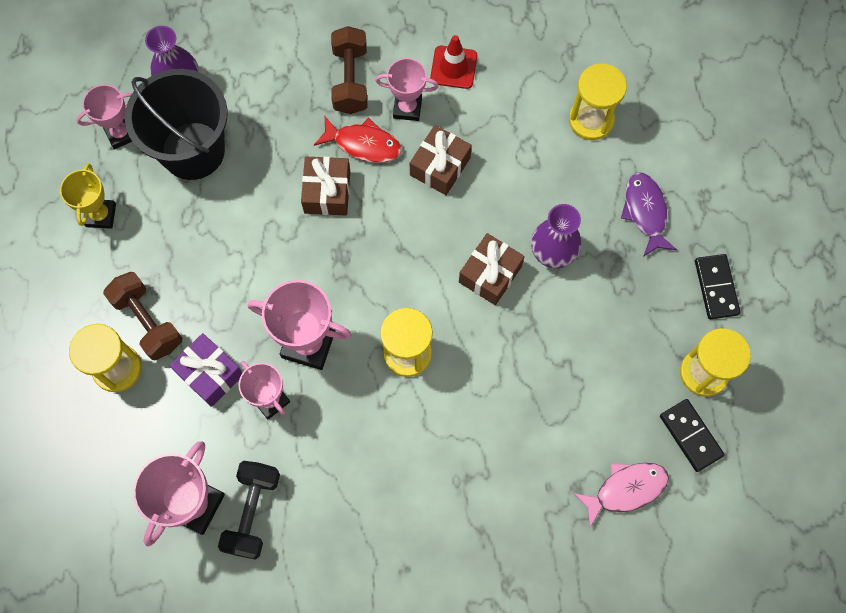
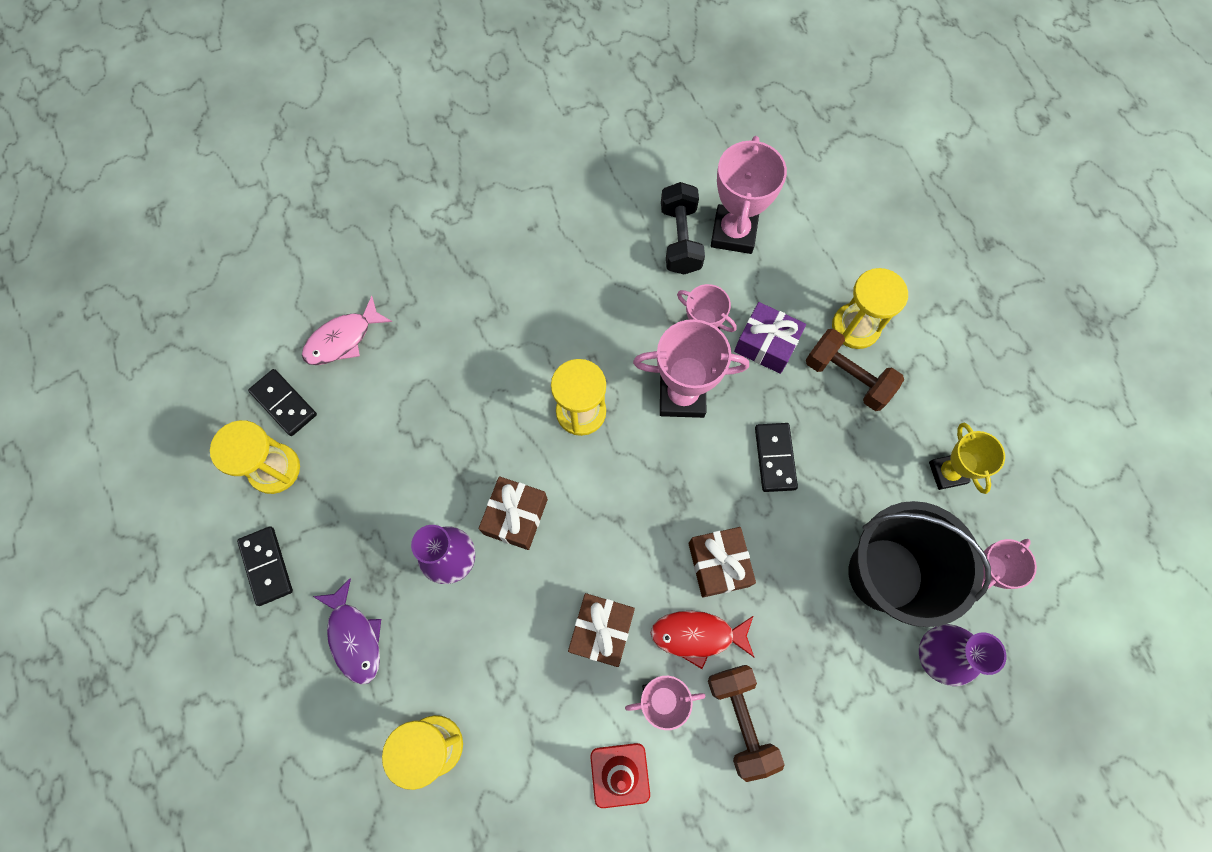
camera: 165 degrees right, 0 degrees up
none -> black domino [755,423,798,492]

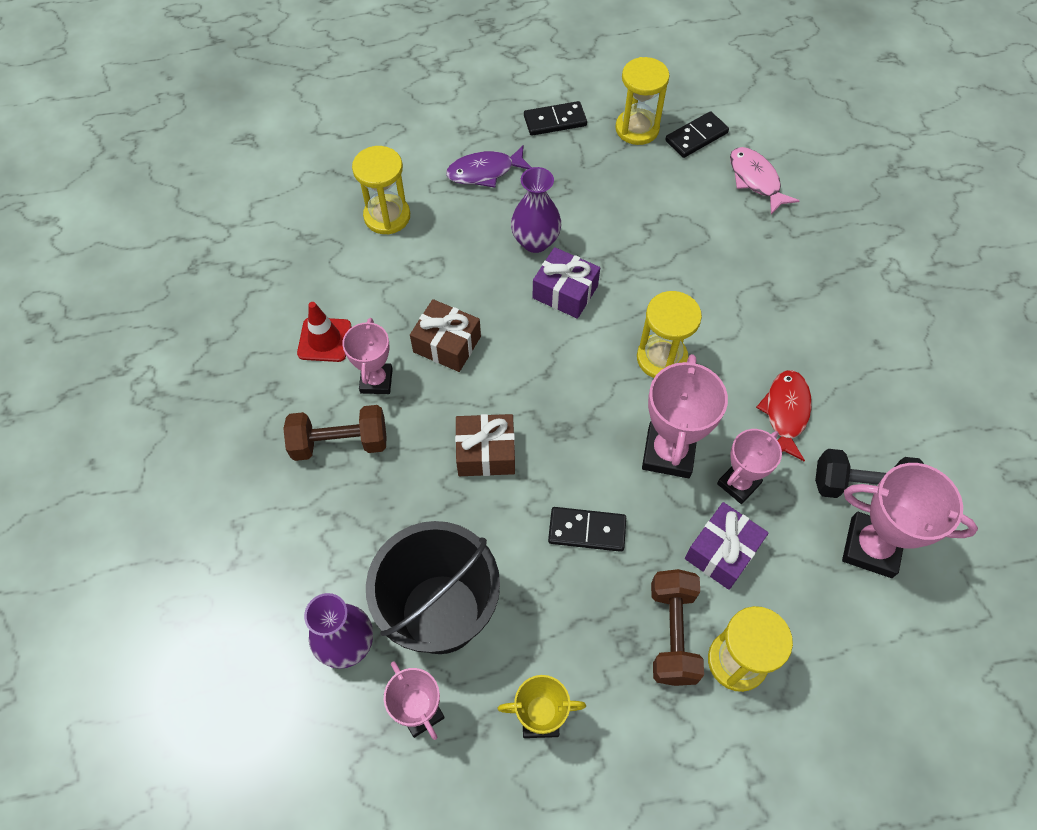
camera: 100 degrees right, 10 degrees down
brown gift [479,476,548,550] -> purple gift [532,247,600,319]
red fish [650,611,755,669] -> red fish moved to [756,370,812,461]
brown dumbbell [806,329,904,411] -> brown dumbbell turned 45 degrees counterclockwise [651,569,704,686]

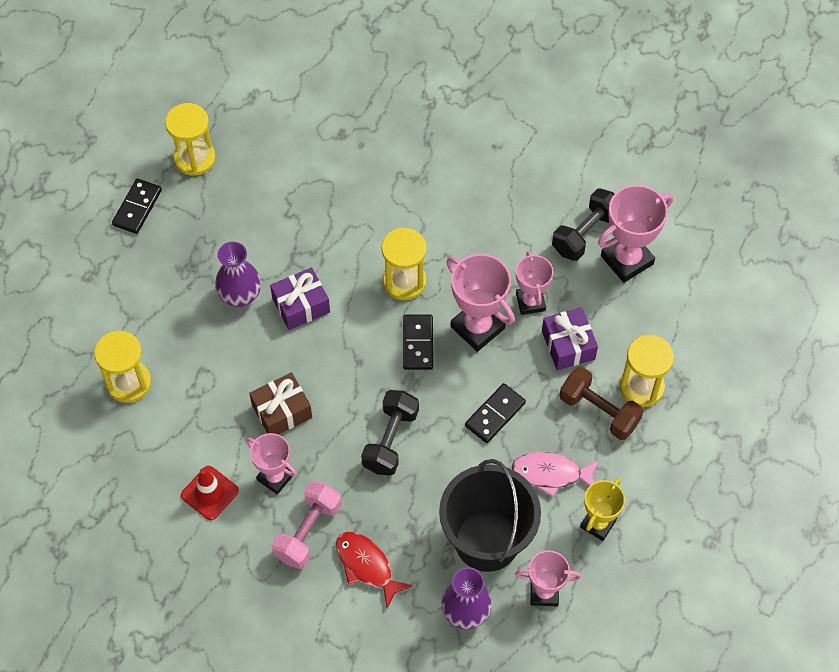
camera: 55 degrees left, 0 degrees up
brown dumbbell [283,405,387,461] -> pink dumbbell [272,481,342,569]
purple fish [446,145,532,188] -> none
brown gift [455,414,515,476] -> black dumbbell [361,390,419,476]
black domino [665,111,729,158] -> black domino moved to [403,315,433,370]
pink fish [730,147,799,214] -> pink fish moved to [512,452,599,497]
red fish [756,370,812,461] -> red fish moved to [336,532,413,608]

